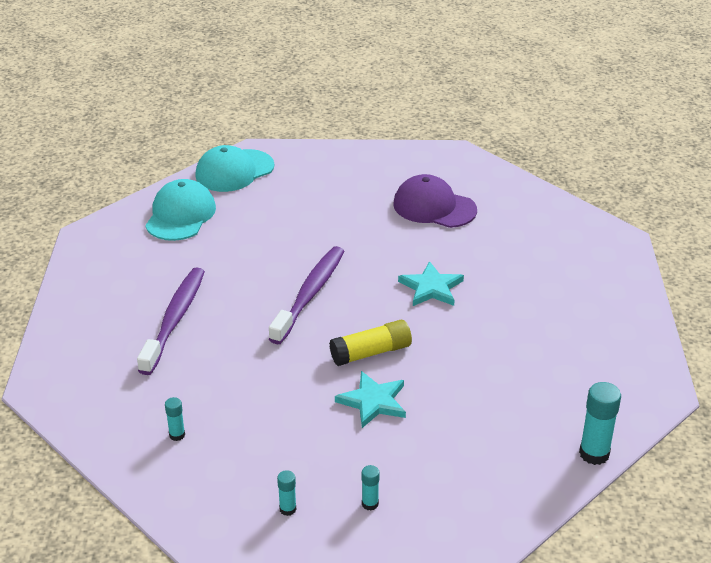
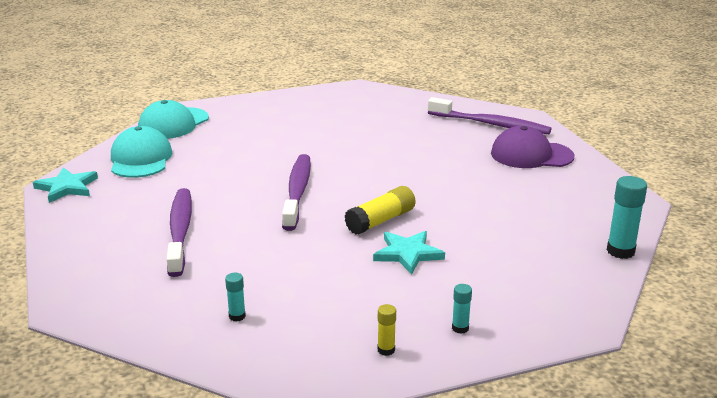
camera: 20 degrees left, 10 degrees down
turquoise glue stick [277,470,296,516] -> yellow glue stick [377,304,396,356]
purple cap [393,174,477,228] -> purple cap moved to [491,126,575,168]
turquoise star [398,261,464,306] -> turquoise star moved to [33,167,98,203]
none -> purple toothbrush [428,97,552,134]

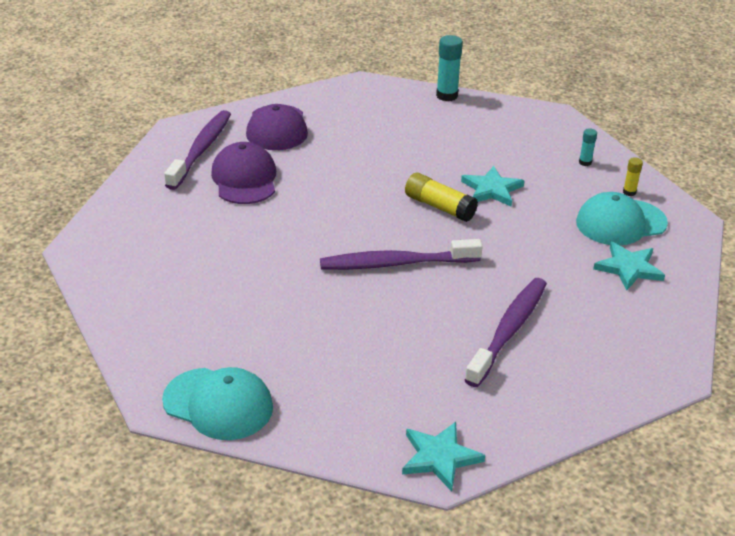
camera: 100 degrees left, 10 degrees up
turquoise cap [111,126,172,178] -> turquoise cap moved to [576,192,668,245]
purple toothbrush [166,188,192,277] -> purple toothbrush turned 135 degrees clockwise [465,278,547,387]
turquoise glue stick [225,273,246,322] -> turquoise star [593,242,665,290]
none -> purple cap [211,142,276,204]

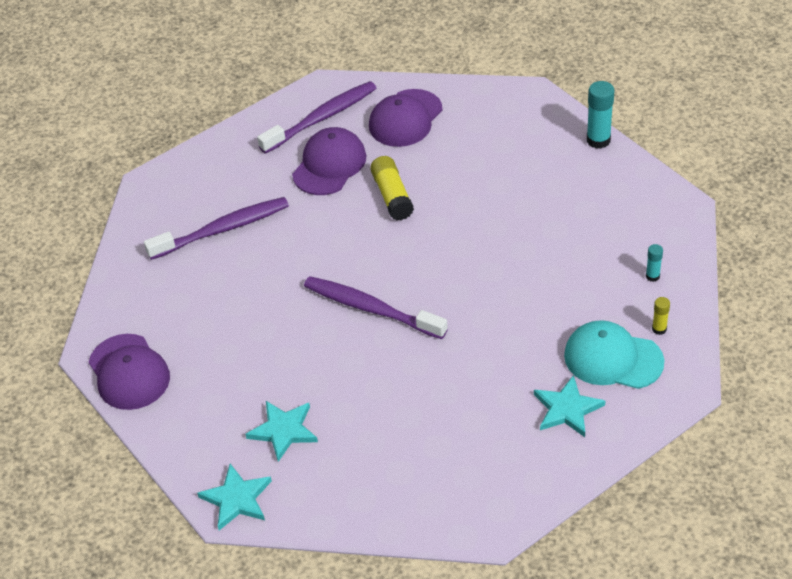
camera: 40 degrees right, 10 degrees up
turquoise cap [162,367,273,440] -> purple cap [89,334,170,410]
yellow glue stick [405,173,478,222] -> yellow glue stick moved to [370,156,414,220]
turquoise star [461,166,524,206] -> turquoise star moved to [245,401,318,462]
purple toothbrush [465,278,547,387] -> purple toothbrush moved to [144,197,289,260]

